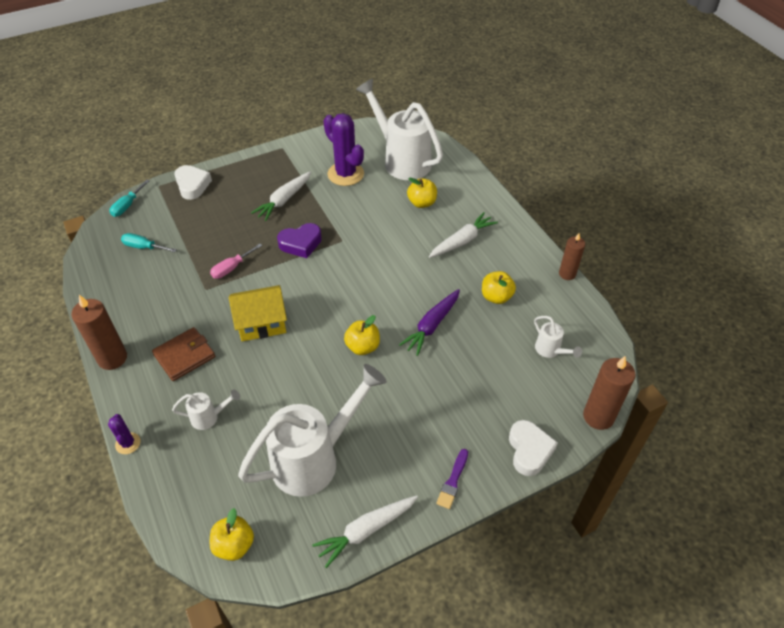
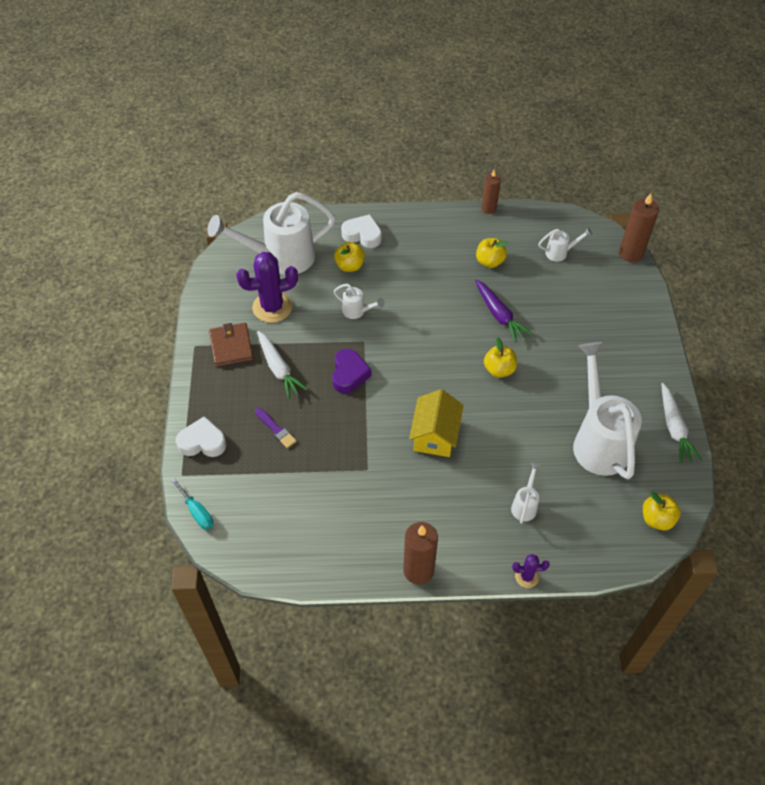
camera: 65 degrees left, 5 degrees up
turquoise screwdriver [121,233,177,252] -> none
brown wallet [152,327,215,381] -> brown wallet moved to [209,323,253,367]
pink screwdriver [210,244,262,279] -> none
white carrot [429,212,498,258] -> none
purple brush [436,449,468,509] -> purple brush moved to [255,408,296,448]
white heart [509,420,558,476] -> white heart moved to [341,214,382,248]
none -> white watering can [333,284,385,319]

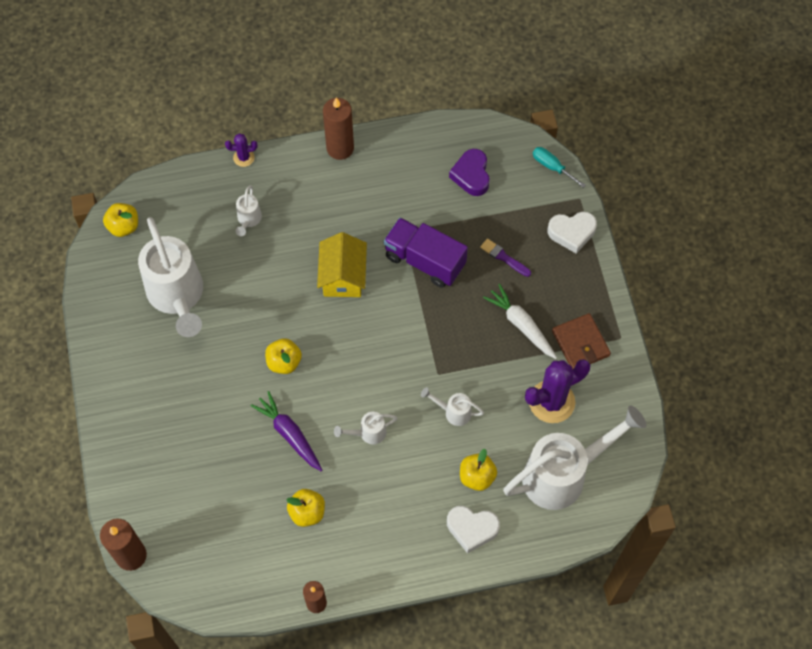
camera: 170 degrees right, 10 degrees up
purple heart [332,349,371,393] -> purple heart moved to [449,149,490,196]
white watering can [538,227,592,262] -> white watering can moved to [334,412,397,444]
white carrot [661,383,702,463] -> none
none -> purple truck [384,218,468,288]

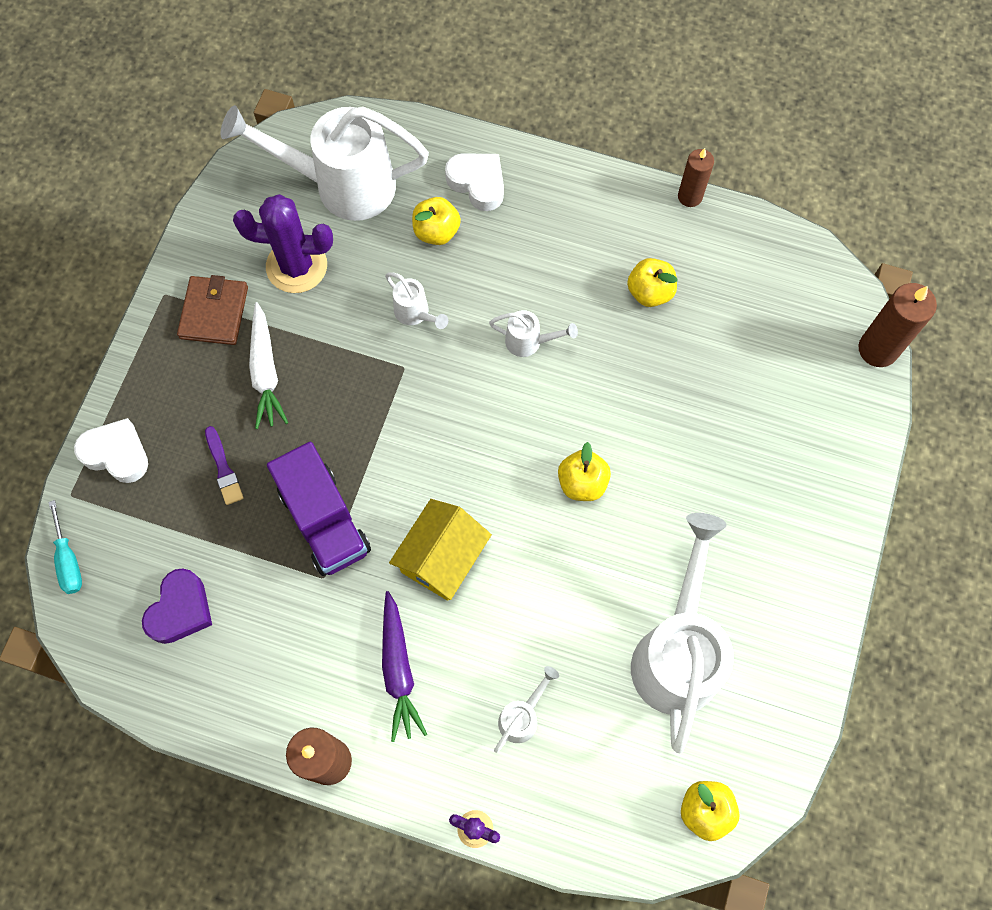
camera: 150 degrees left, 5 degrees up
purple carrot [251,391,323,472] -> purple carrot moved to [382,591,427,742]

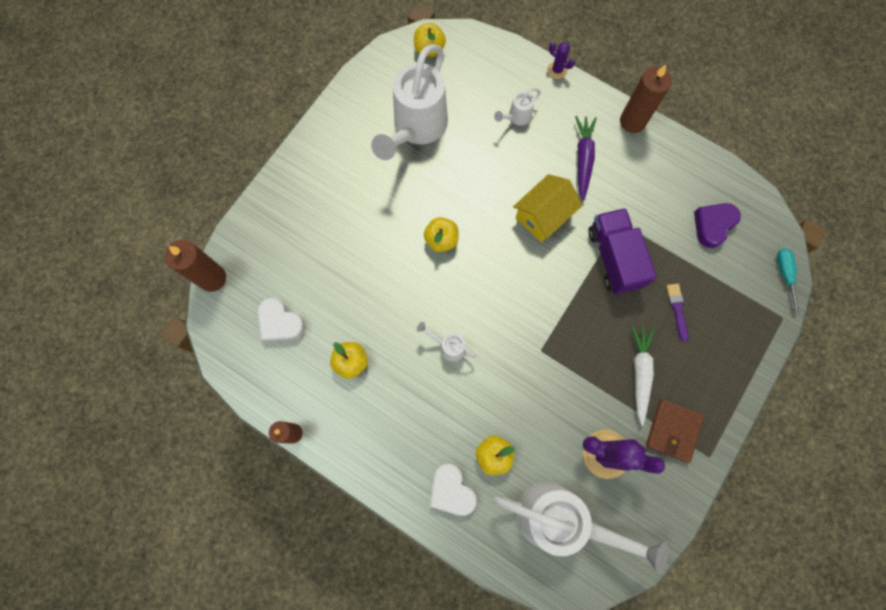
camera: 165 degrees left, 5 degrees up
white heart [74,418,148,483] -> white heart moved to [258,298,305,342]
white watering can [385,272,448,329] -> none

